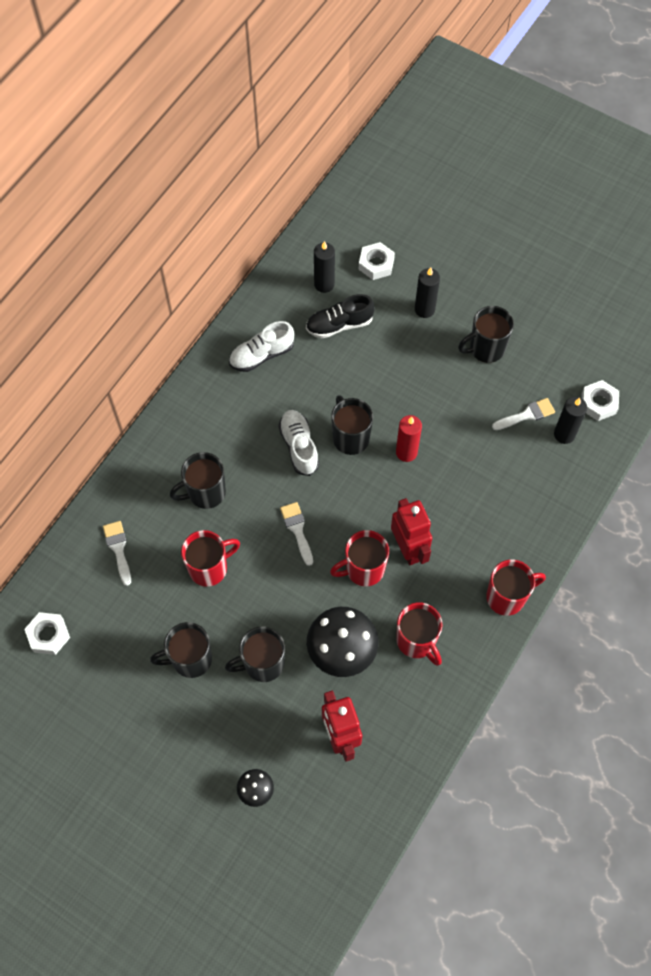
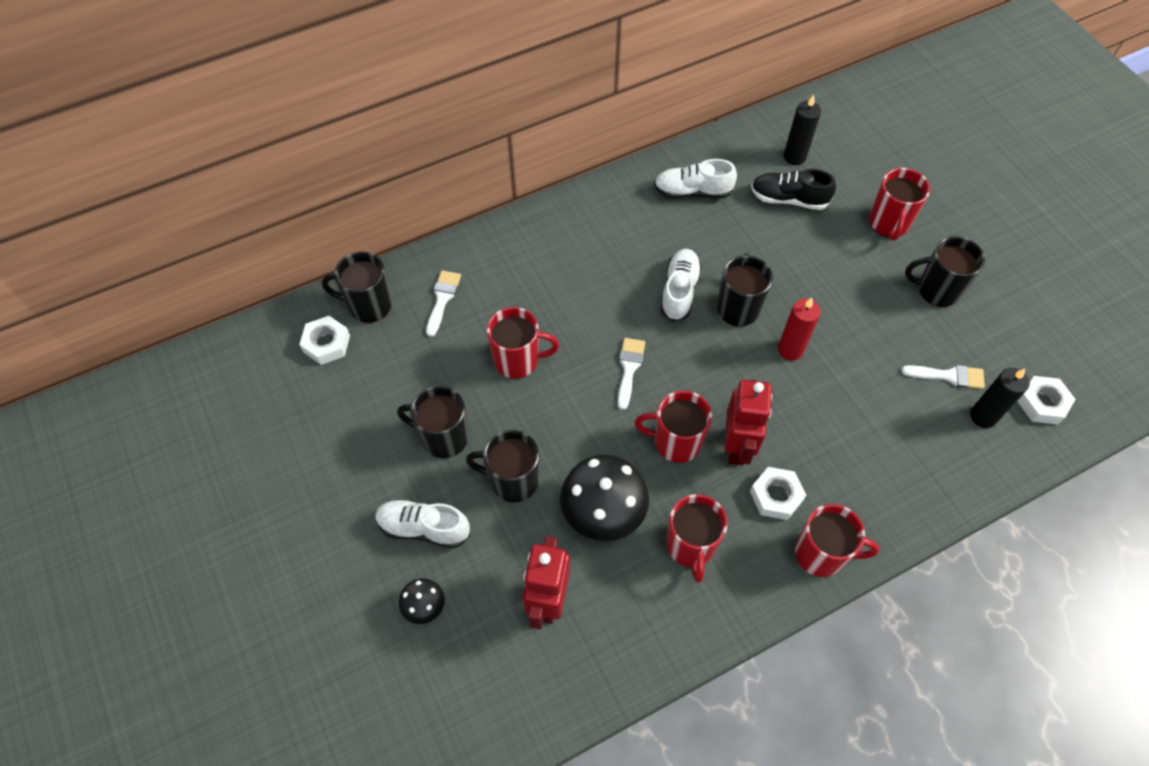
camera: 30 degrees right, 5 degrees down
black mug [170,452,226,509] -> black mug moved to [322,252,392,323]
white nut [359,242,395,280] -> white nut moved to [750,467,806,520]
black candle [415,267,440,318] -> red mug [869,168,930,241]
none -> white shoe [375,499,470,548]

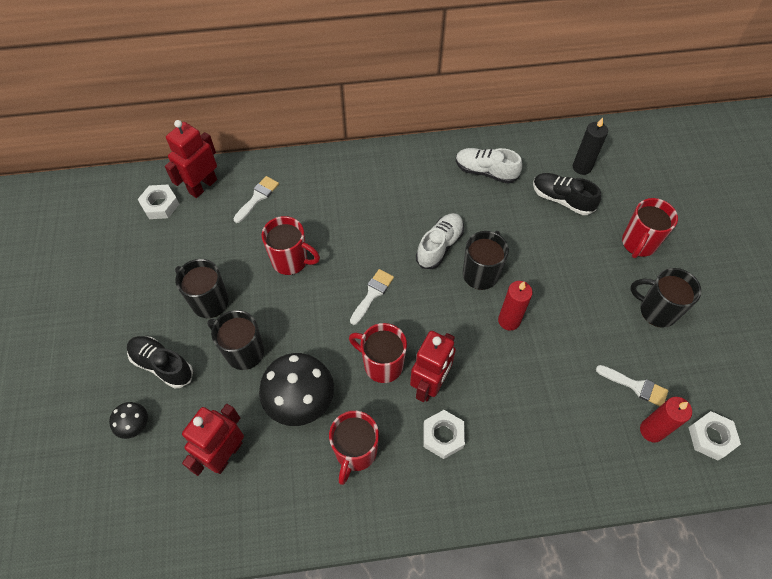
camera: 20 degrees right, 0 degrees up
black mug [322,252,392,323] -> red robot [165,120,217,198]
white shoe [375,499,470,548] -> black shoe [127,336,193,388]
red mug [795,504,879,577] -> none
black candle [970,368,1030,428] -> red candle [640,397,692,442]

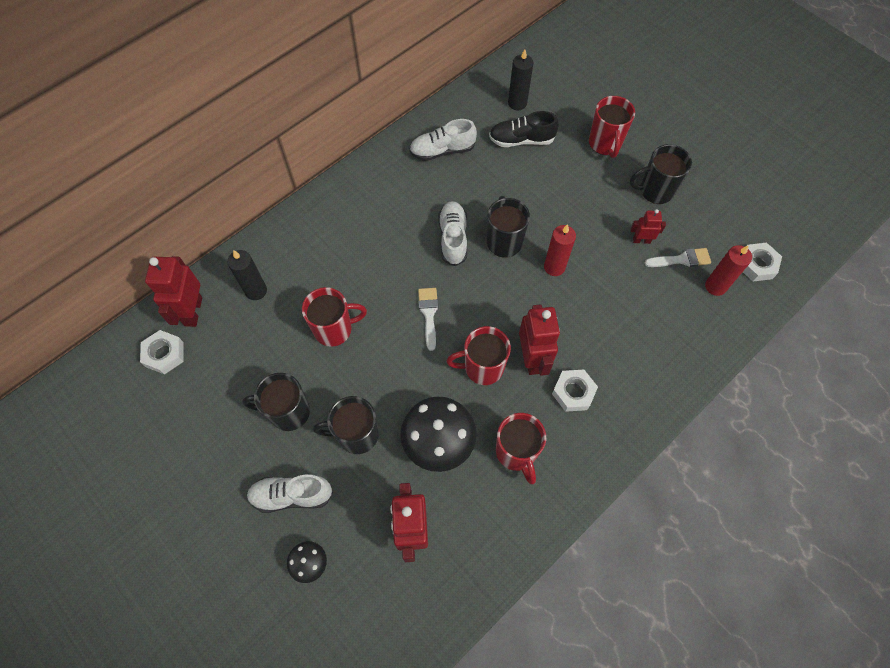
camera: 35 degrees left, 5 degrees up
black shoe [127,336,193,388] -> white shoe [247,474,333,513]
white brush [233,176,279,223] -> black candle [227,250,267,300]
none -> red robot [630,209,666,244]

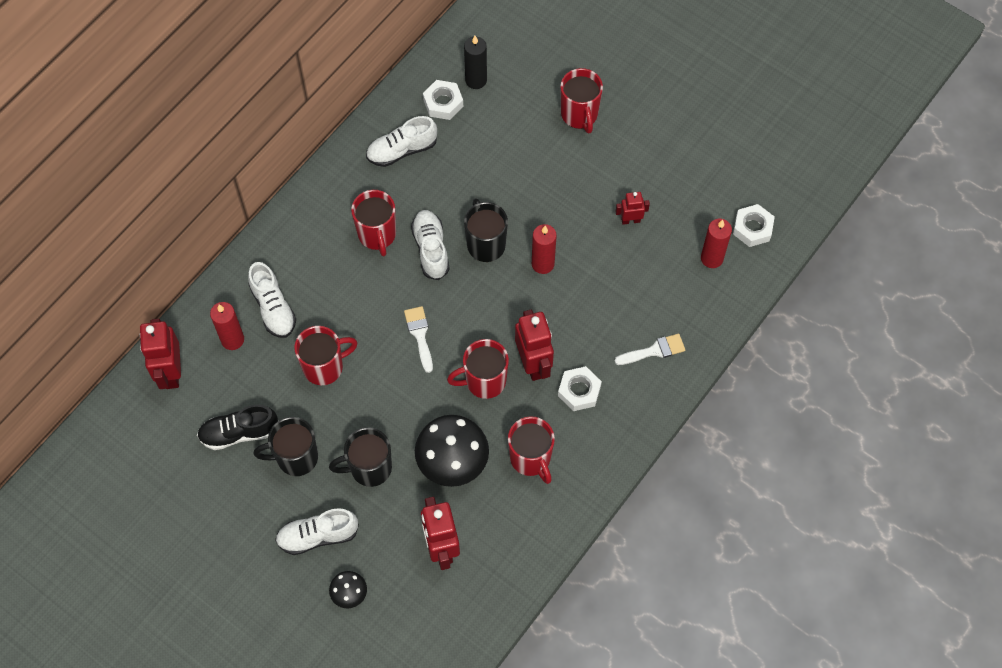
camera: 10 degrees left, 0 degrees up
white nut [140,330,184,374] -> white nut moved to [423,80,463,120]
black candle [227,250,267,300] -> red candle [210,302,244,350]
black shoe [489,111,559,147] -> black shoe moved to [197,405,278,450]
black mug [630,144,692,204] -> none
white brush [645,248,711,267] -> white brush moved to [615,334,685,365]
none -> white shoe [248,262,296,338]
none -> red mug [351,190,396,257]

